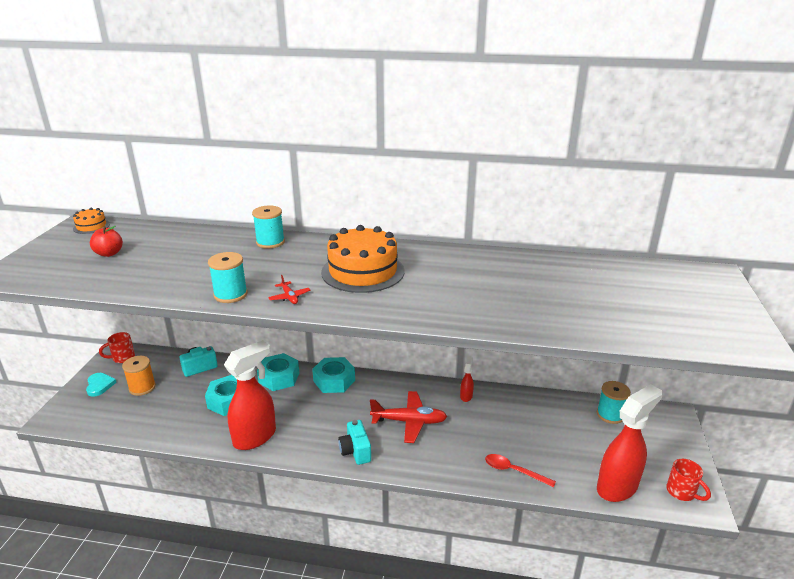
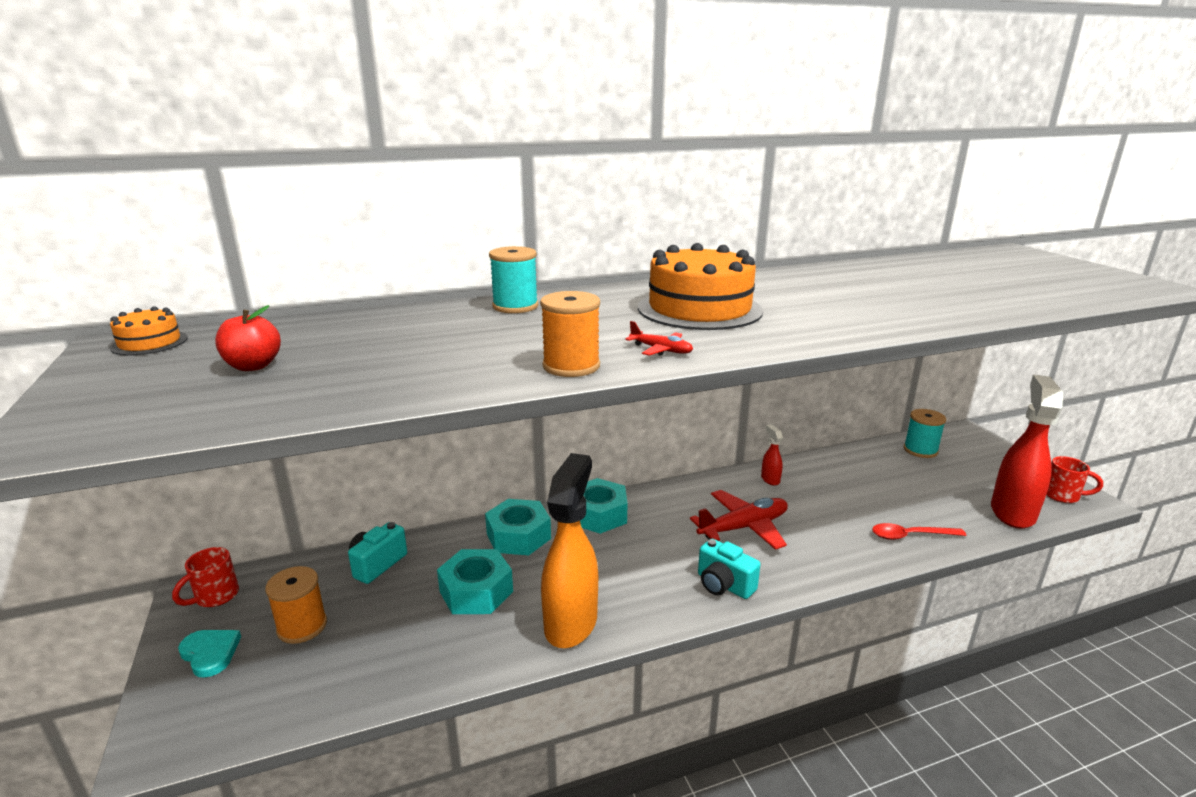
camera: 30 degrees left, 5 degrees down
turquoise spool [208,252,248,303] -> orange spool [540,291,600,377]
red spray bottle [224,340,276,450] -> orange spray bottle [541,453,598,648]

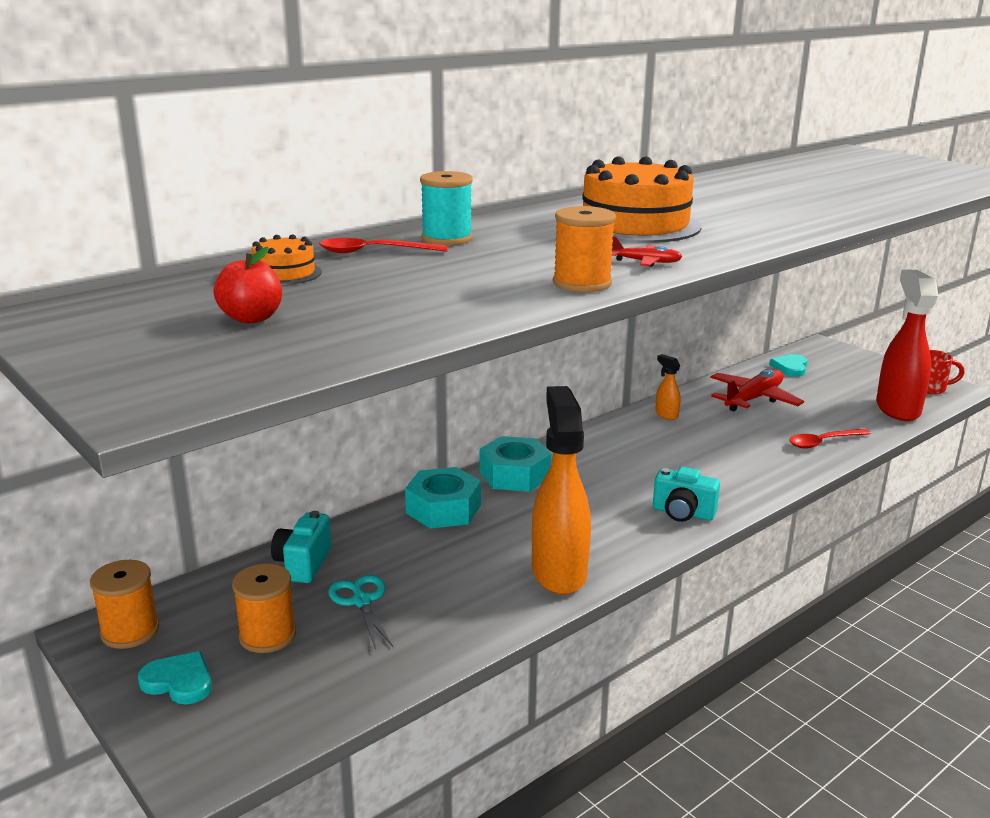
camera: 20 degrees left, 0 degrees up
orange cake [110,306,188,356] -> orange cake moved to [252,234,322,285]
red mug [172,547,239,607] -> orange spool [90,560,159,649]
turquoise nut [437,549,513,614] -> none
red plane [690,490,788,550] -> red plane moved to [710,369,804,412]
red spray bottle [761,424,783,486] -> orange spray bottle [655,354,680,420]
turquoise spool [904,409,946,458] -> turquoise heart [769,354,808,377]
none -> red spoon [319,238,448,253]
none -> turquoise scissors [328,575,393,649]

